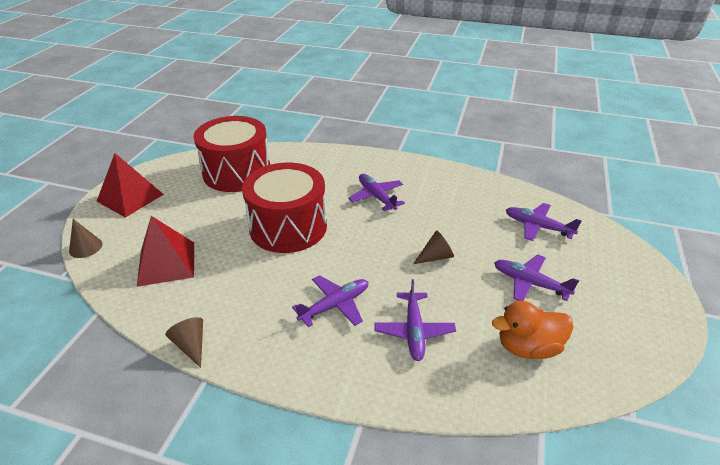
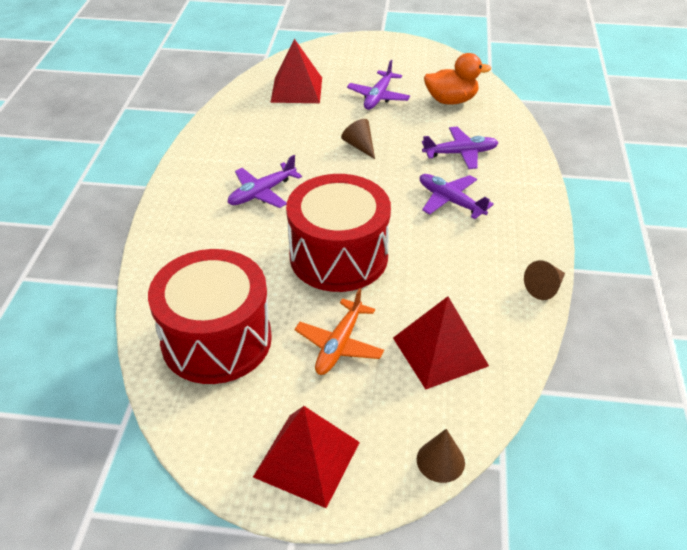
camera: 100 degrees left, 5 degrees up
orange duck [492,301,573,359] -> orange duck turned 75 degrees counterclockwise [424,53,491,105]
purple plane [506,203,582,241] -> red pyramid [270,39,322,103]
none -> orange plane [295,288,384,375]

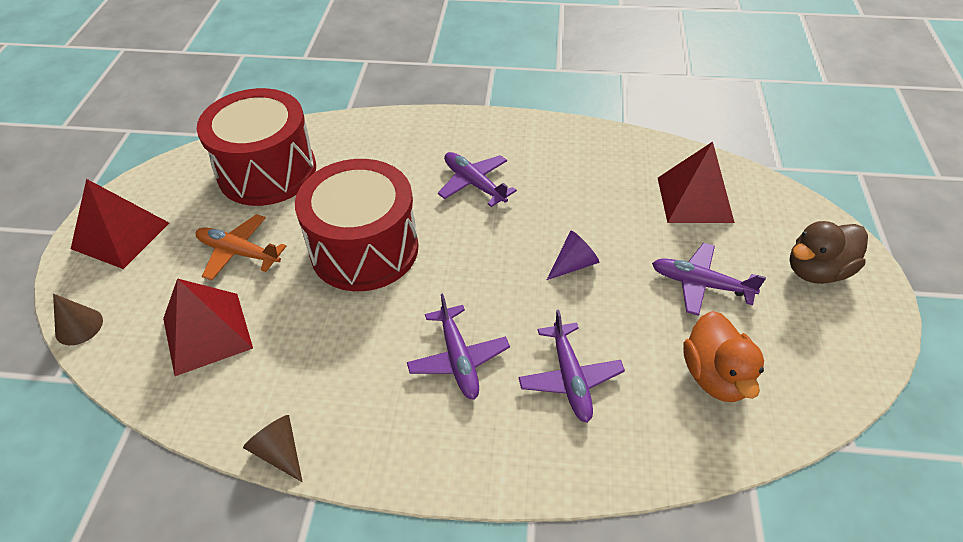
camera: 90 degrees right, 5 degrees up
brown cone [341,119,375,159] -> purple cone [547,231,599,280]
purple plane [420,174,494,219] -> purple plane turned 120 degrees clockwise [407,294,510,400]
none -> brown duck [789,221,868,284]

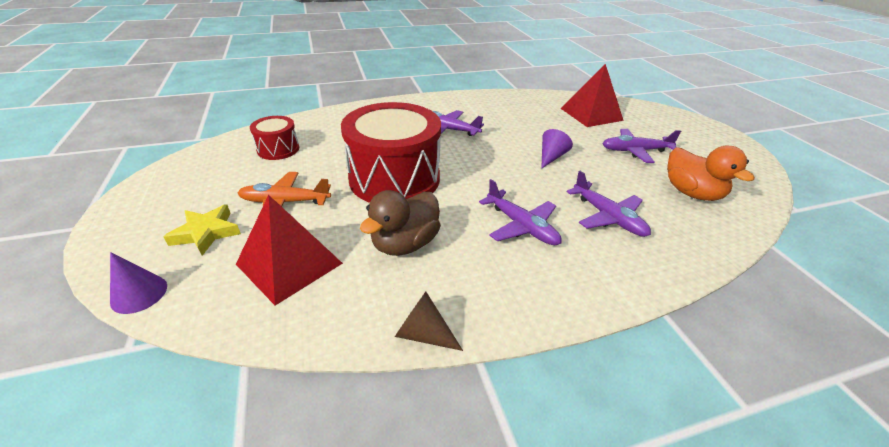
camera: 25 degrees left, 10 degrees down
brown cone [53,294,103,345] -> purple cone [110,252,167,314]
red pyramid [71,179,169,269] -> none
red drum [197,88,316,206] -> red drum [250,116,299,160], size x0.49
brown duck [789,221,868,284] -> brown duck moved to [360,190,441,256]
none -> yellow star [164,204,241,256]

